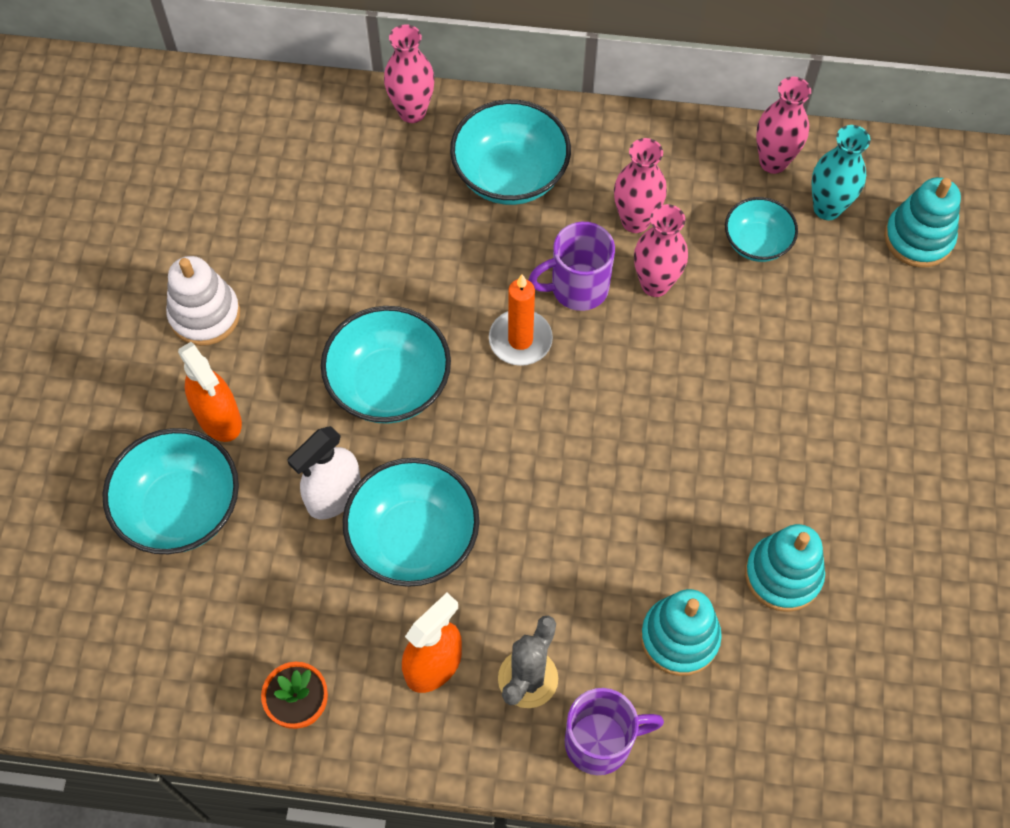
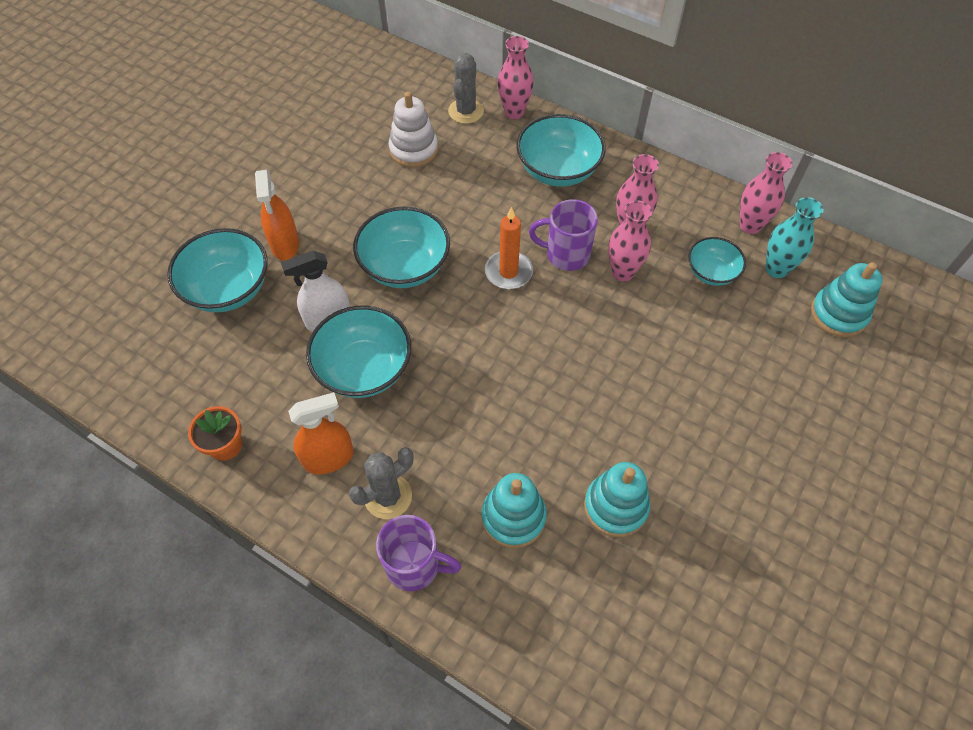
camera: 25 degrees right, 5 degrees down
white stacking toy [166,256,240,346] -> white stacking toy moved to [389,92,438,167]
none -> grey cactus [448,53,484,124]

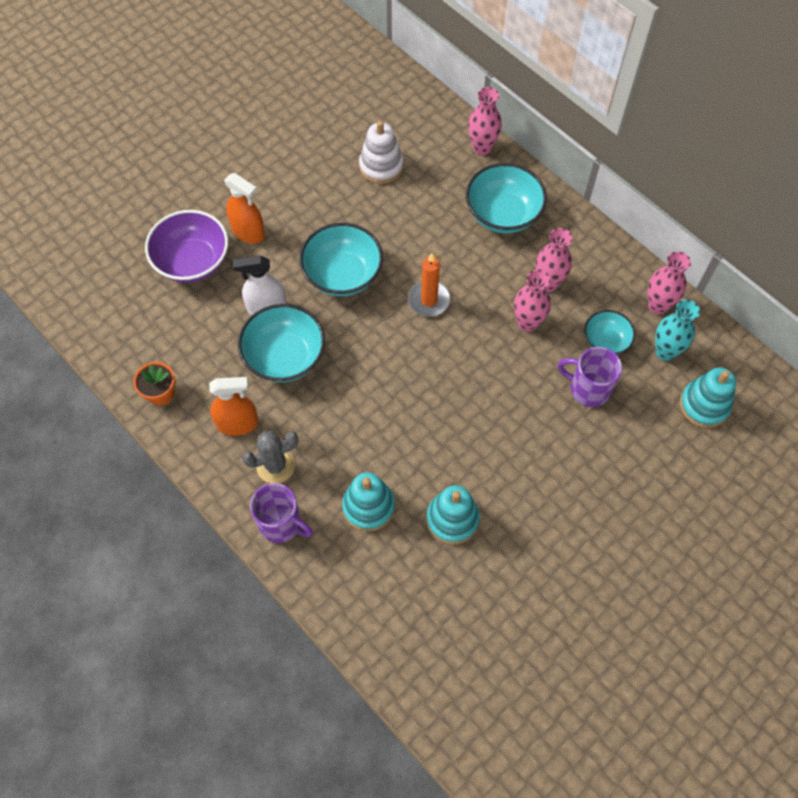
camera: 15 degrees right, 5 degrees up
turquoise bowl [167,228,268,312] -> purple bowl [145,210,228,283]
orange spray bottle [255,170,299,261] -> orange spray bottle turned 60 degrees counterclockwise [224,173,265,244]
grey cactus [448,53,484,124] -> none
purple mug [529,199,598,271] -> purple mug moved to [558,347,622,407]

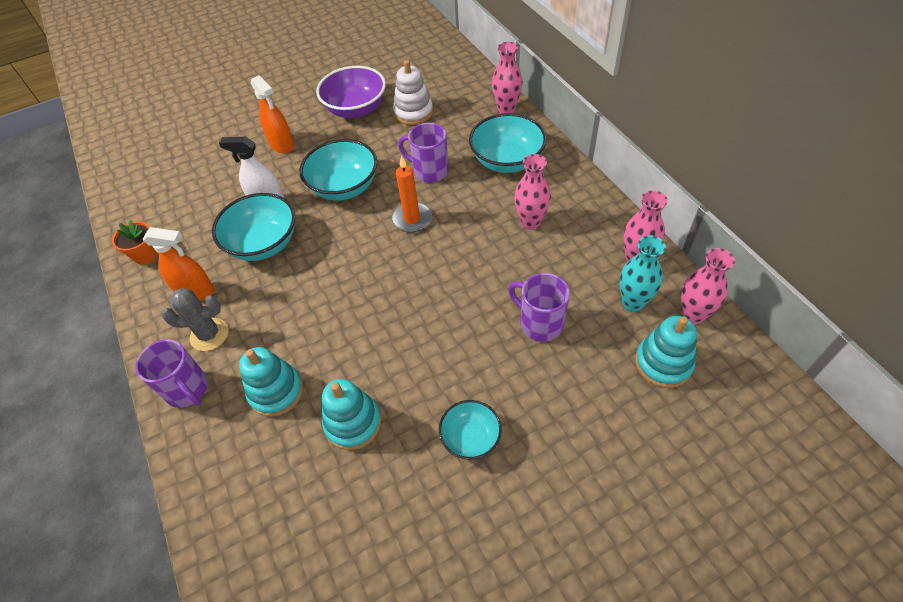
camera: 20 degrees right, 10 degrees down
purple bowl [145,210,228,283] -> purple bowl moved to [316,66,386,118]
pink vase [514,270,551,332] -> pink vase moved to [681,248,735,325]
turquoise bowl [584,310,635,355] -> turquoise bowl moved to [439,400,502,459]
none -> purple mug [398,123,449,183]

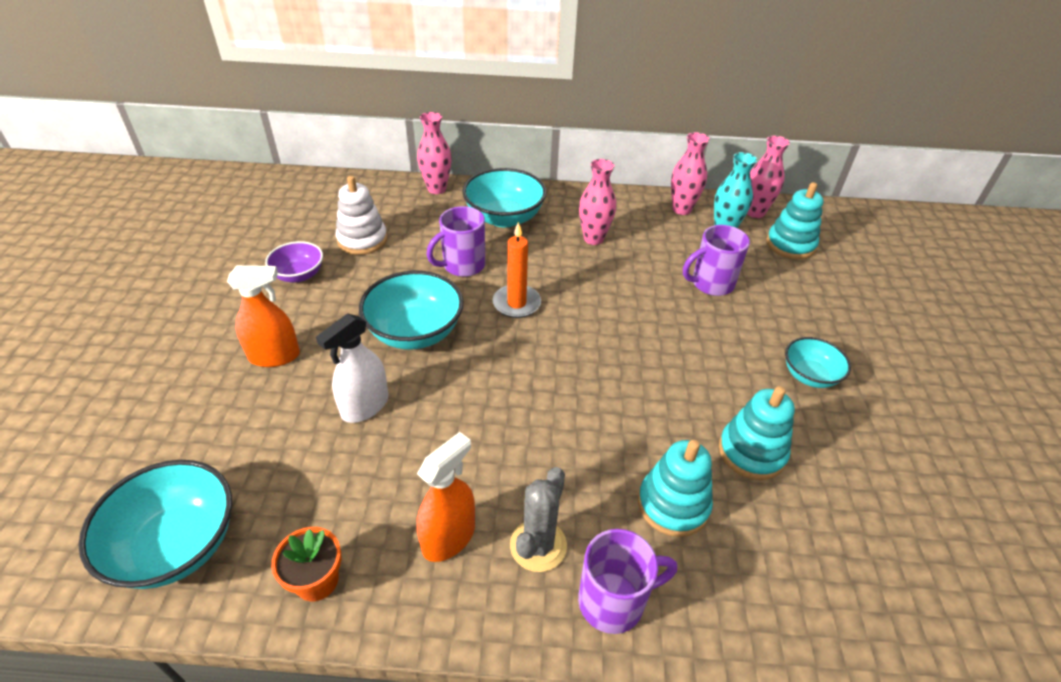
camera: 65 degrees left, 10 degrees down
turquoise bowl [212,193,295,261] -> turquoise bowl moved to [78,460,232,589]
purple bowl [316,66,386,118] -> purple bowl [265,241,323,282], size x0.60

